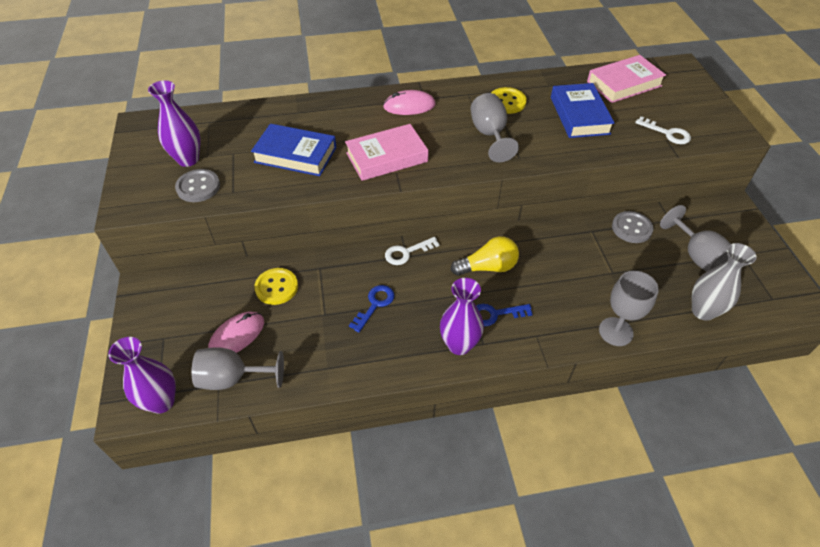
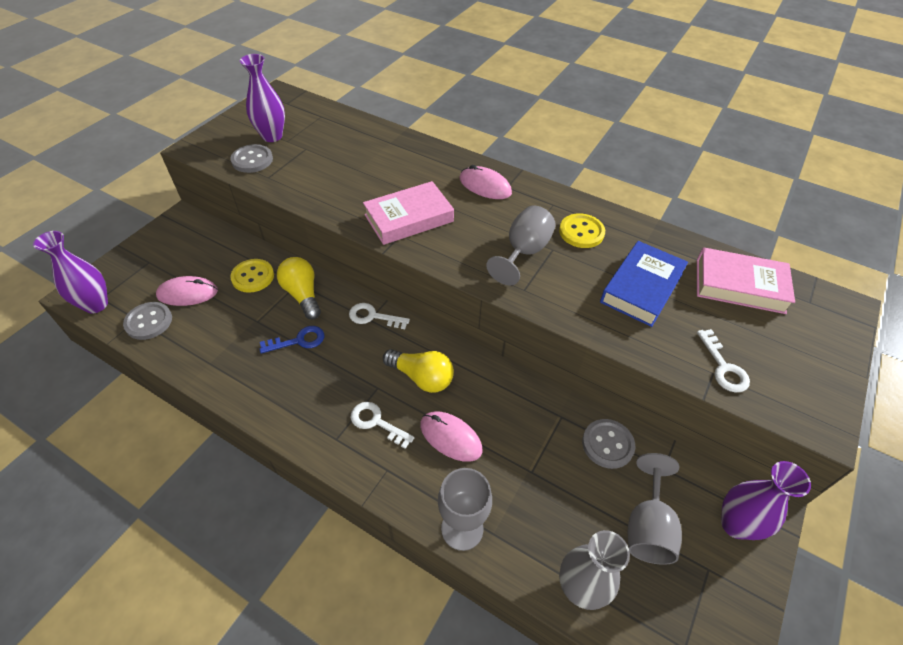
camera: 40 degrees right, 0 degrees up
grey goblet [191,347,284,390] -> grey button [123,302,172,340]
blue book [251,124,336,176] -> none
pink book [345,124,429,181] -> pink book turned 45 degrees counterclockwise [363,181,454,245]
purple vase [440,278,484,355] -> purple vase moved to [721,461,811,540]
blue key [476,304,533,327] -> white key [351,402,414,449]
none -> yellow light bulb [277,257,321,320]
none -> pink mouse [420,412,482,462]

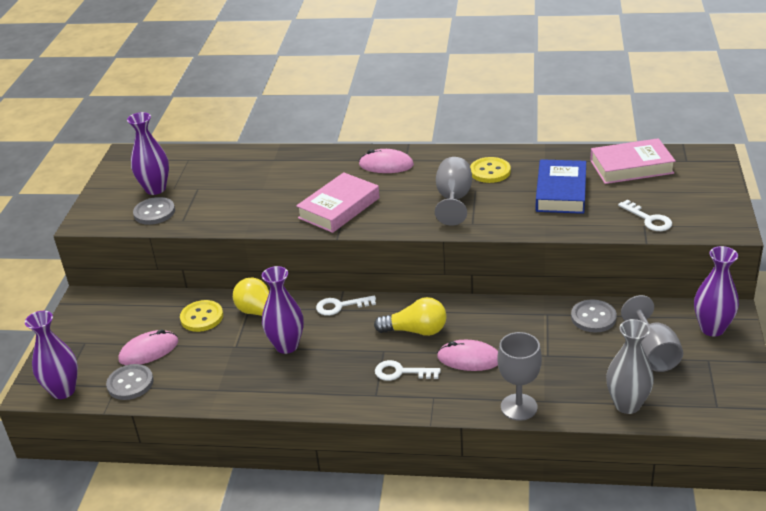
camera: 20 degrees left, 15 degrees down
blue key [260,326,325,354] -> purple vase [262,266,304,354]

